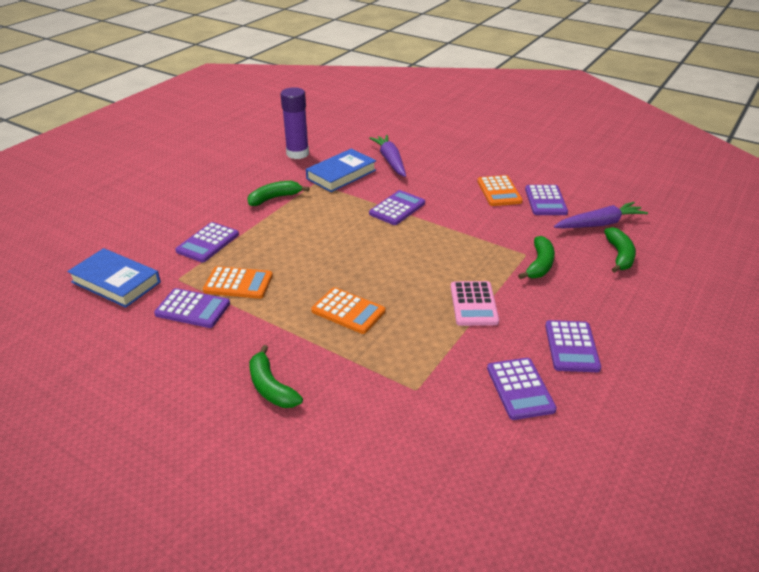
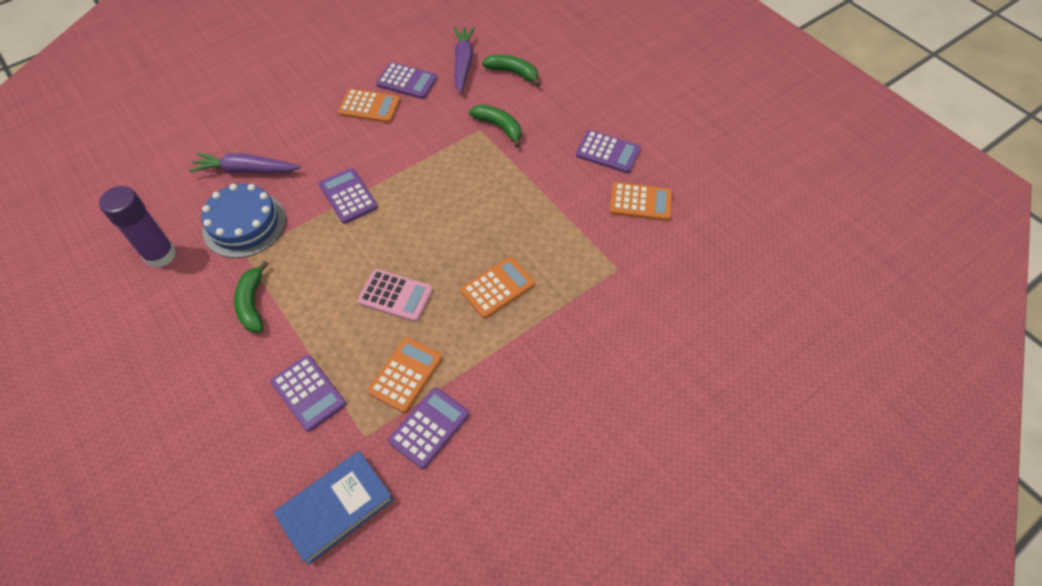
camera: 70 degrees left, 20 degrees up
green banana [250,345,303,408] -> none
blue book [306,149,376,192] -> blue cake [202,184,286,258]
pink calculator [451,281,499,326] -> pink calculator moved to [357,269,433,322]
purple calculator [487,358,557,420] -> orange calculator [610,182,672,221]

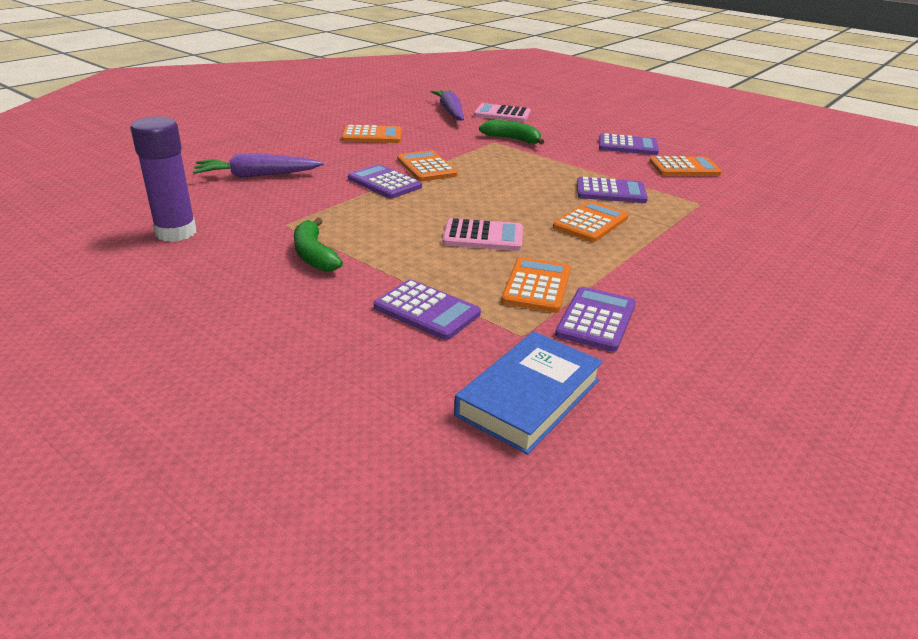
camera: 15 degrees left, 25 degrees down
blue cake [202,184,286,258] -> none
purple calculator [376,62,437,99] -> purple calculator moved to [577,177,648,203]
green banana [482,55,540,87] -> pink calculator [474,103,530,122]
none -> orange calculator [397,150,458,181]

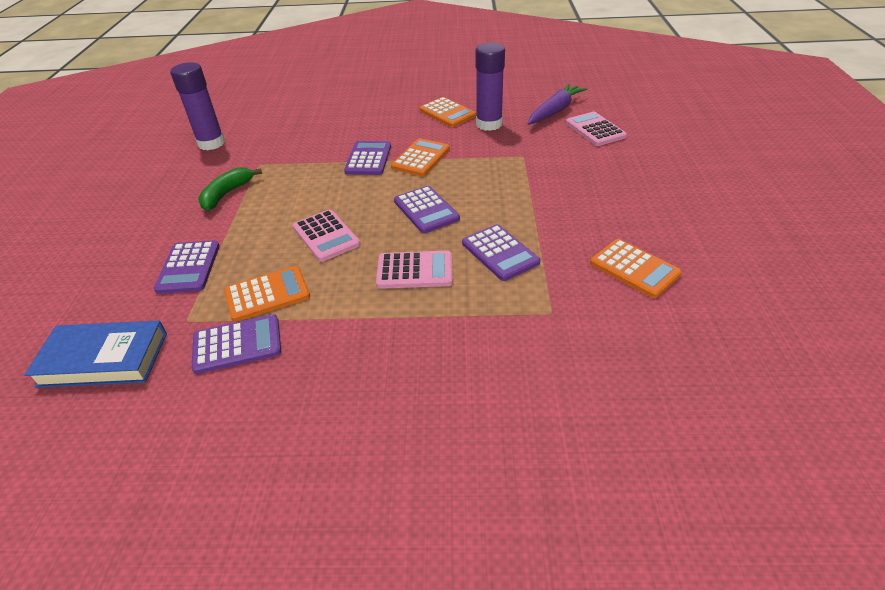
camera: 55 degrees right, 10 degrees up
purple carrot [193,153,324,178] -> none
green banana [479,120,544,144] -> none
orange calculator [553,201,628,242] -> pink calculator [376,251,453,289]
purple calculator [599,133,659,155] -> purple calculator moved to [394,186,460,233]
none -> purple glue stick [475,42,505,131]

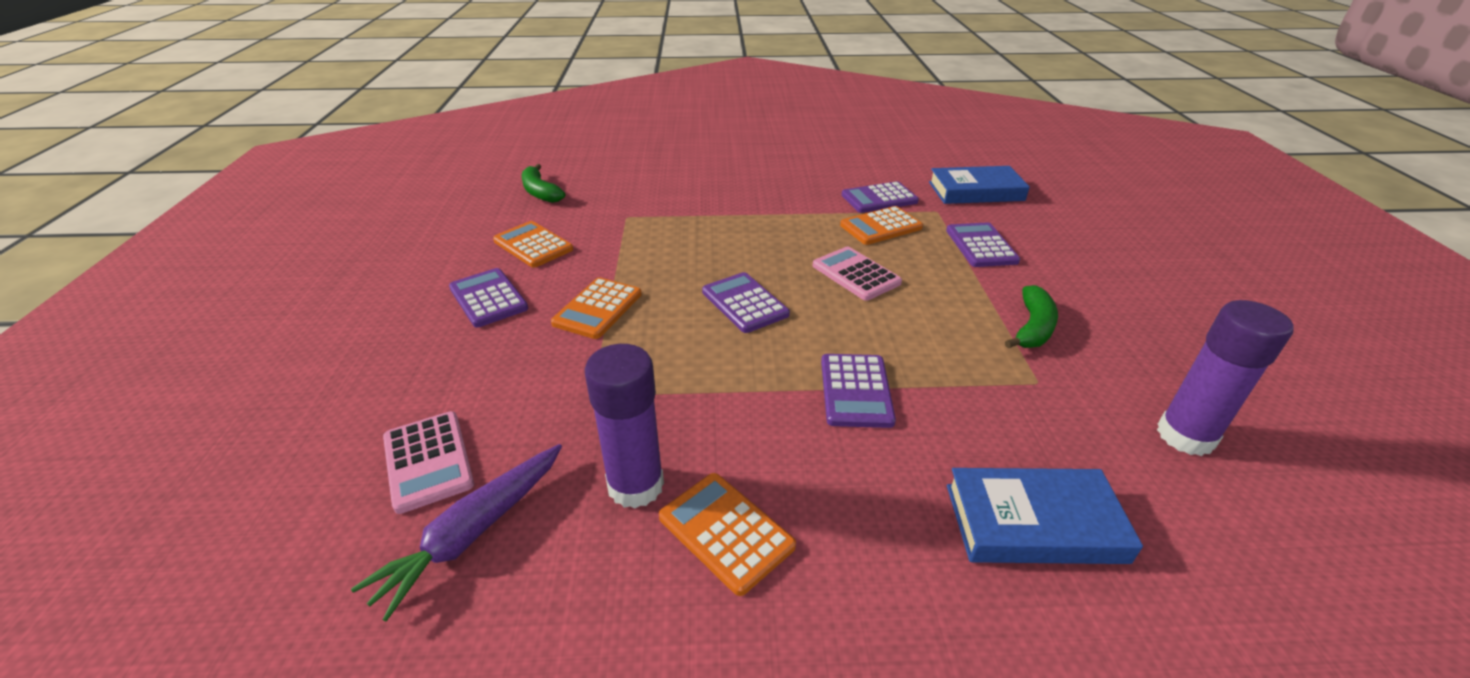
camera: 175 degrees right, 5 degrees down
pink calculator [376,251,453,289] -> none
orange calculator [391,138,450,176] -> orange calculator moved to [551,277,642,339]
purple calculator [462,224,540,281] -> purple calculator moved to [449,268,528,328]
none -> green banana [522,164,565,203]
none -> blue book [947,468,1143,564]

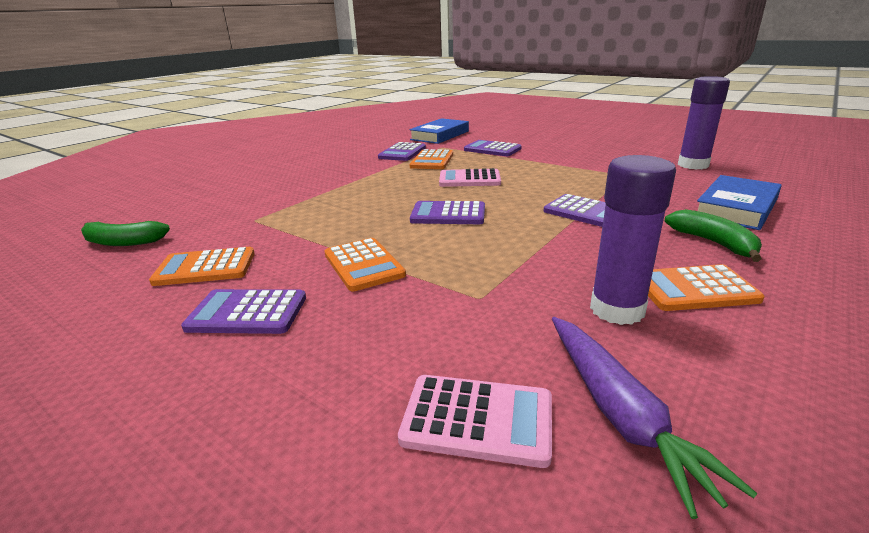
camera: 50 degrees left, 10 degrees down
green banana [1005,285,1058,348] -> green banana moved to [665,209,762,262]

